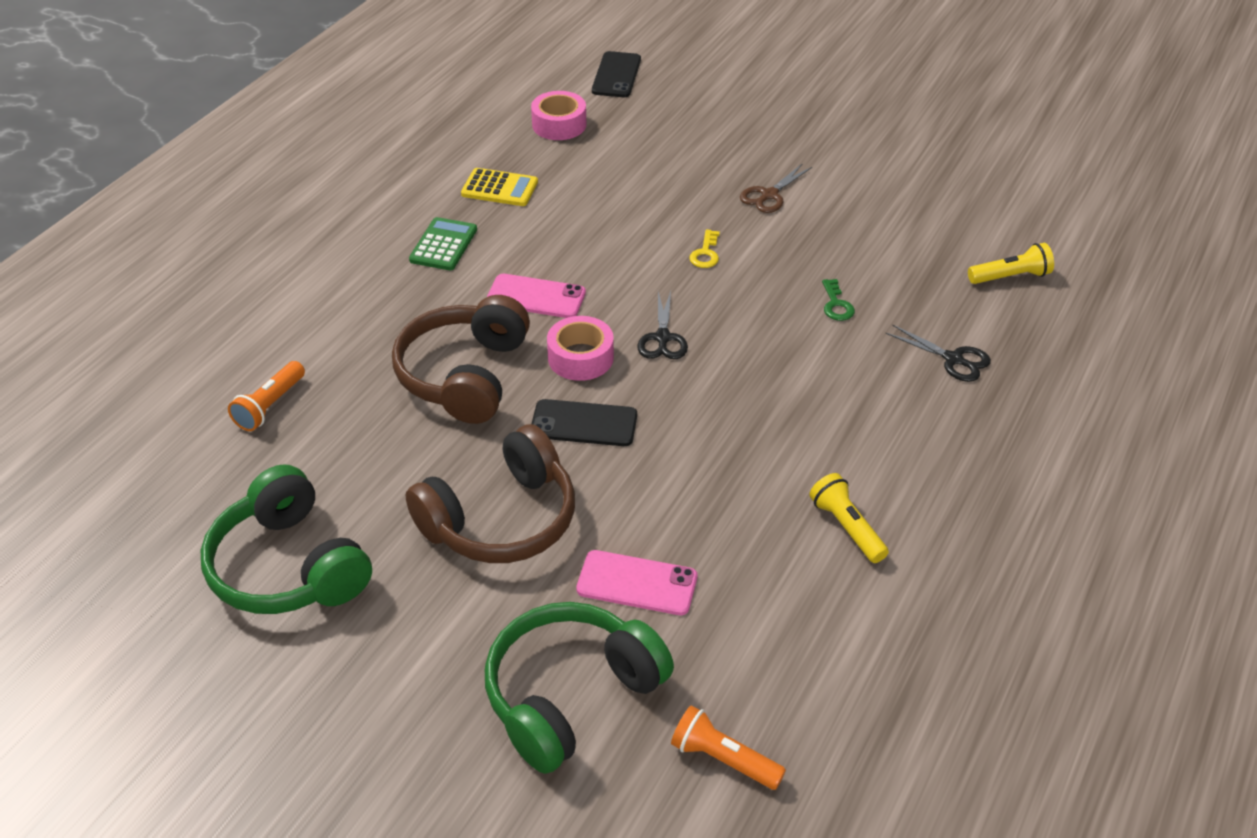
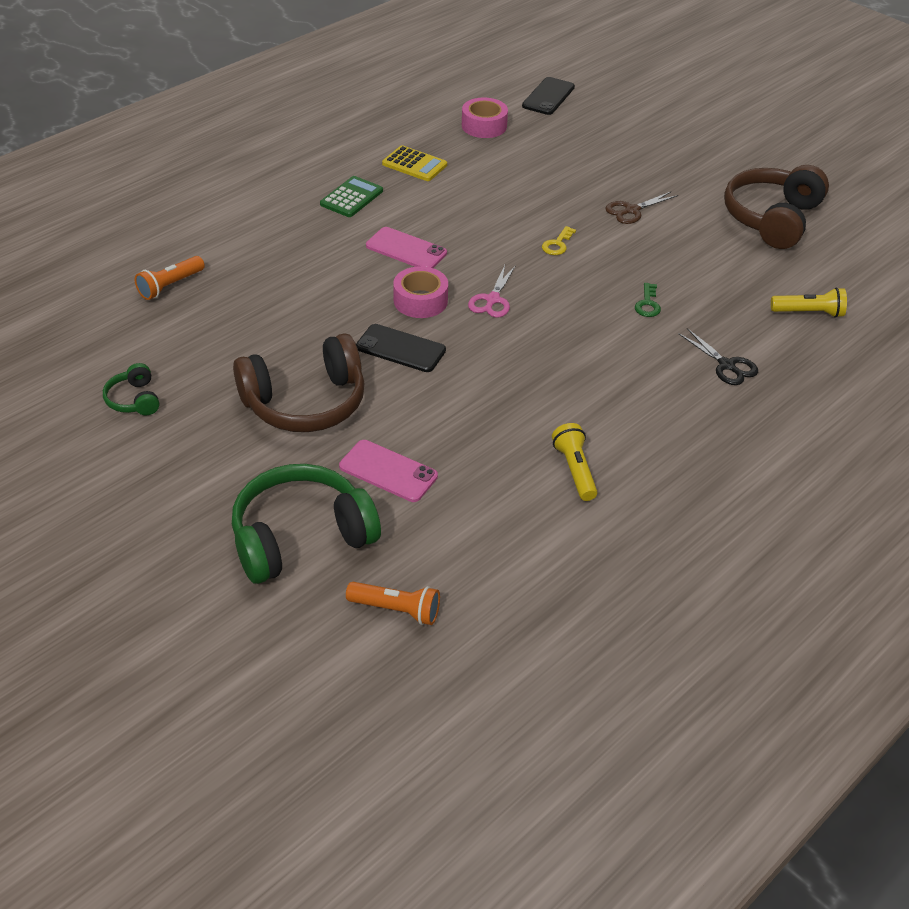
camera: 15 degrees right, 0 degrees up
green headphones [201,464,372,614] -> green headphones [103,363,159,415], size x0.47
brown headphones [392,295,530,424] -> brown headphones moved to [724,165,829,249]
black scissors [637,291,688,359] -> pink scissors [468,265,516,317]
orange flashlight [671,705,786,790] -> orange flashlight turned 150 degrees clockwise [346,582,440,625]

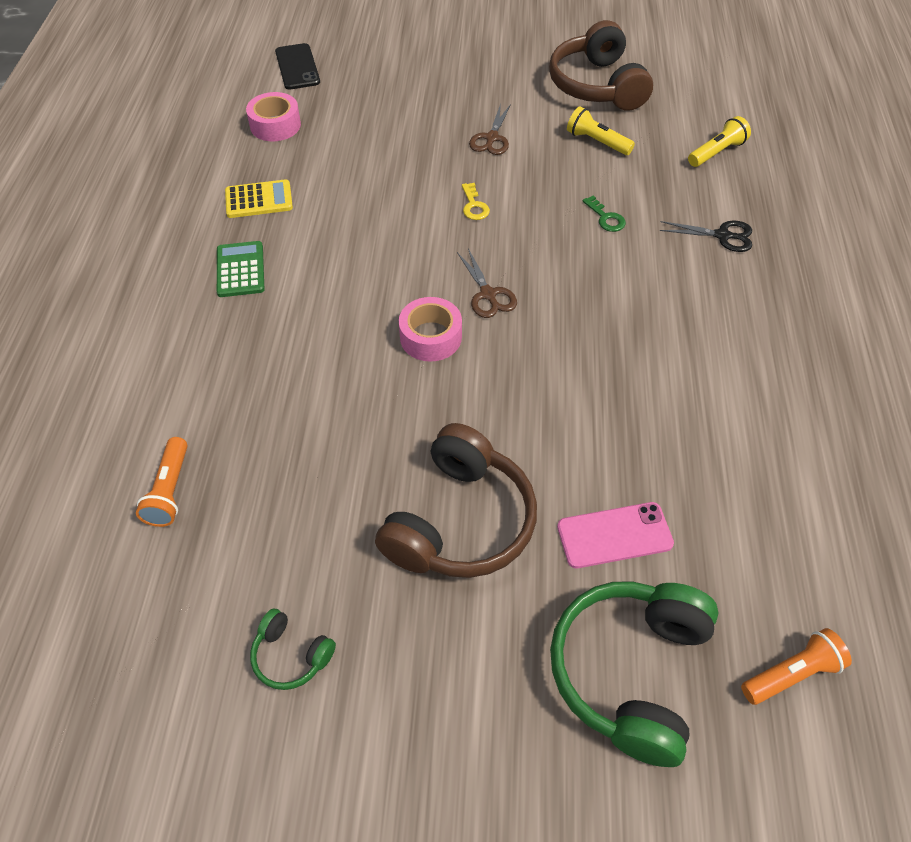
camera: 40 degrees left, 10 degrees up
black phone [356,324,446,372] -> none
pink phone [366,227,447,268] -> none
pink scissors [468,265,516,317] -> brown scissors [457,248,517,318]
yellow flashlight [552,423,597,501] -> yellow flashlight moved to [567,106,635,155]

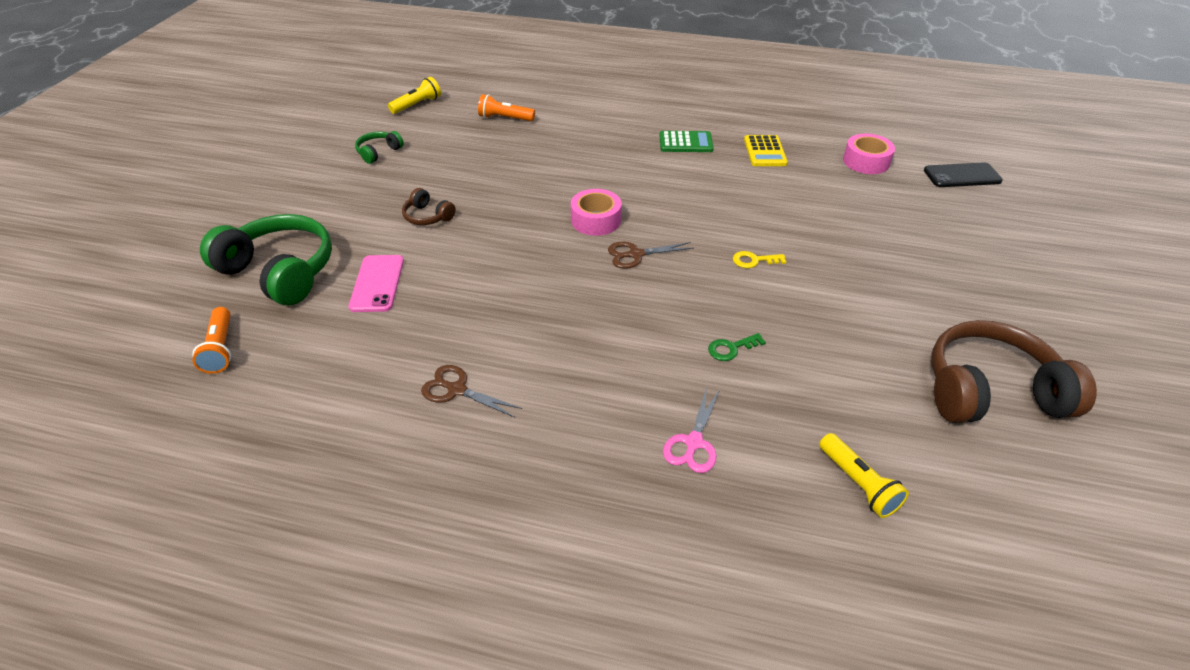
camera: 100 degrees right, 10 degrees down
brown headphones [375,423,537,578] -> brown headphones [402,188,456,225], size x0.47
brown scissors [469,104,511,155] -> brown scissors moved to [421,365,522,418]
yellow flashlight [567,106,635,155] -> yellow flashlight moved to [388,77,441,114]
black scissors [659,221,752,252] -> pink scissors [663,387,720,473]

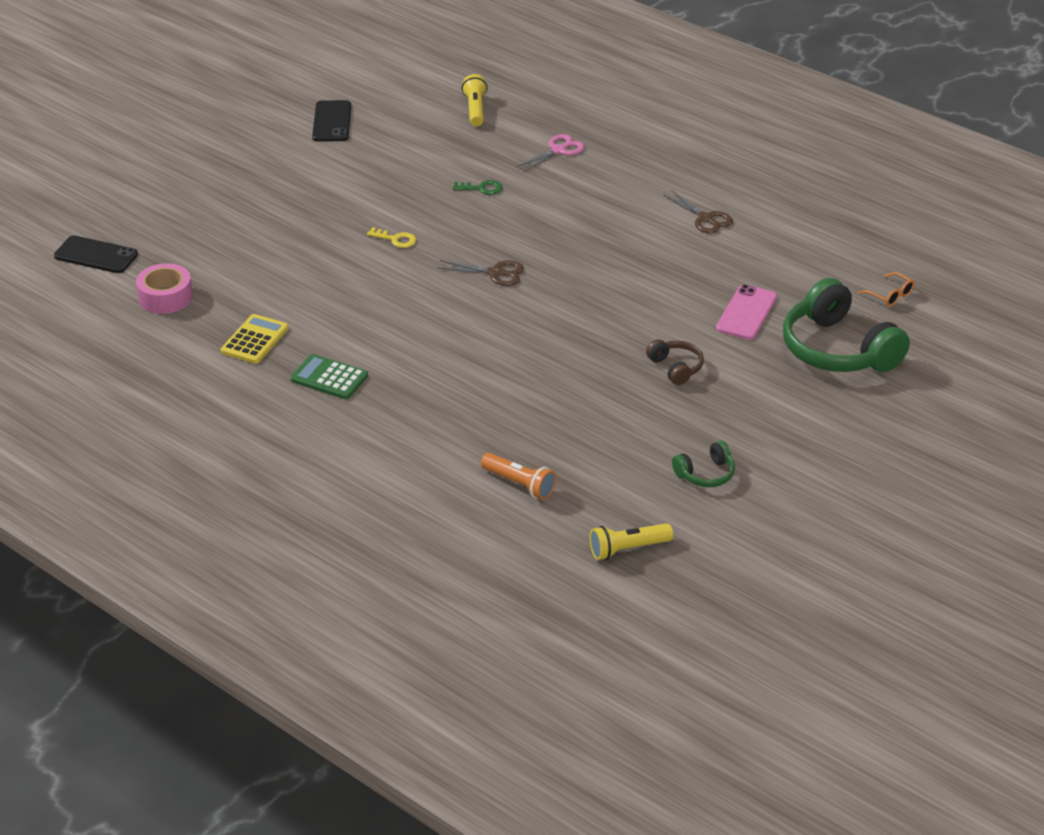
camera: 155 degrees left, 5 degrees down
orange flashlight [192,307,231,374] -> orange glasses [858,272,915,306]
pink tape [571,189,622,236] -> none
brown headphones [931,320,1097,423] -> black phone [312,100,351,141]

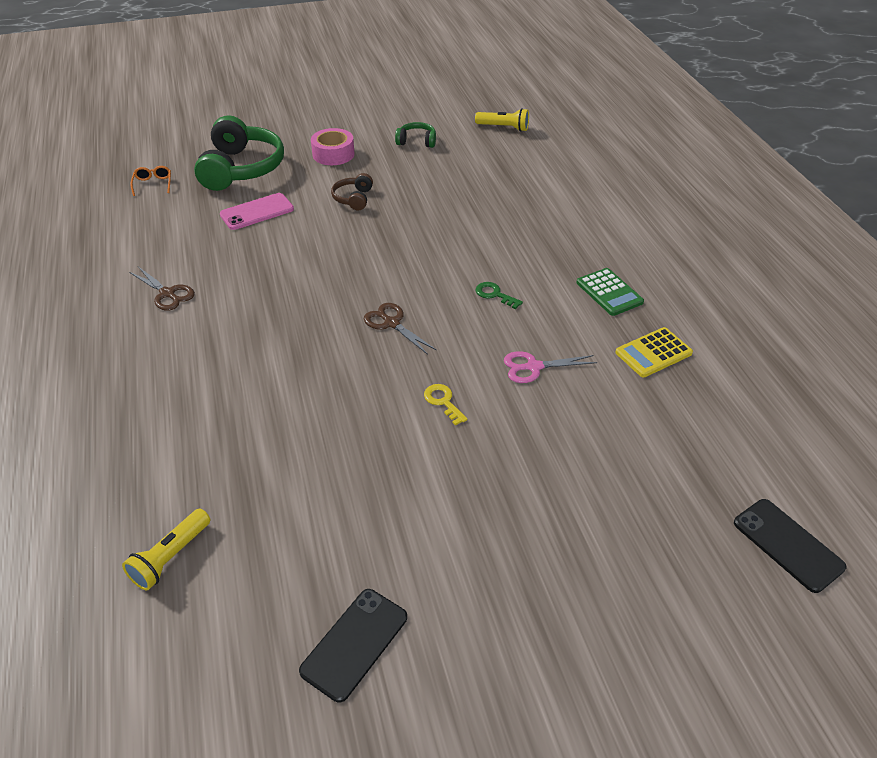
camera: 145 degrees left, 5 degrees up
pink tape [136,263,193,314] -> pink tape moved to [311,128,355,165]
green key [453,180,503,195] -> green key moved to [476,282,523,309]
orange flashlight [481,453,557,500] -> none
pink scissors [515,134,585,172] -> pink scissors moved to [504,351,597,383]
brown scissors [663,190,733,234] -> brown scissors turned 135 degrees clockwise [129,267,195,311]

